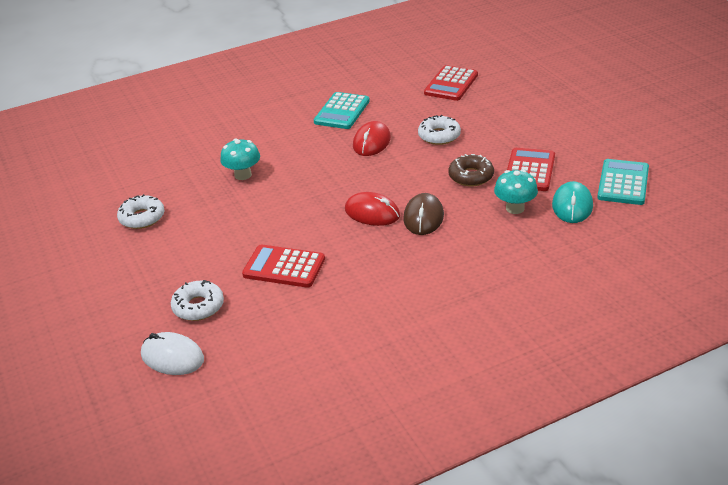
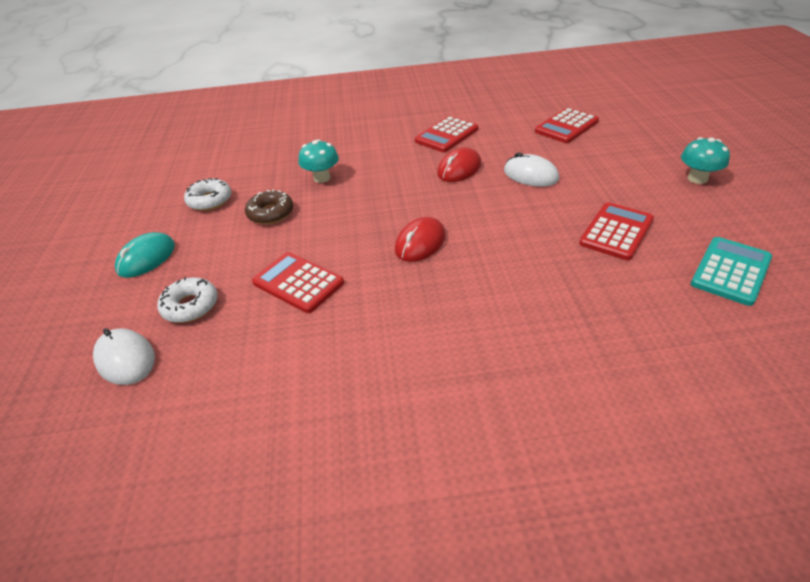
camera: 20 degrees right, 5 degrees up
turquoise calculator [314,92,370,129] -> red calculator [415,116,478,152]
red mouse [345,192,400,226] -> red mouse turned 75 degrees clockwise [395,217,446,262]
brown mouse [403,193,444,235] -> none
white donut [418,115,461,145] -> white mouse [504,153,559,187]
brown donut [449,154,494,186] -> brown donut moved to [245,189,293,224]
turquoise mushroom [494,170,538,214] -> turquoise mushroom moved to [681,137,730,184]
turquoise mouse [552,181,593,223] -> turquoise mouse moved to [115,232,175,278]

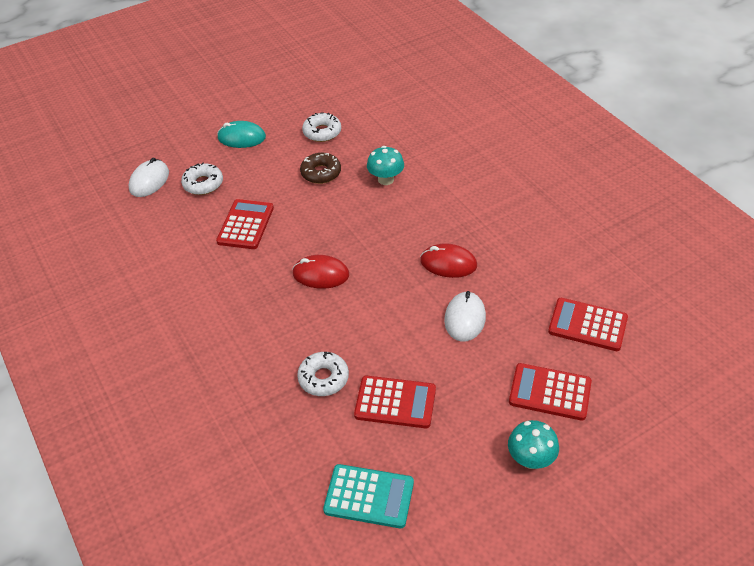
camera: 65 degrees right, 5 degrees up
red calculator [415,116,478,152] -> red calculator moved to [509,363,592,421]
none -> white donut [297,352,349,396]

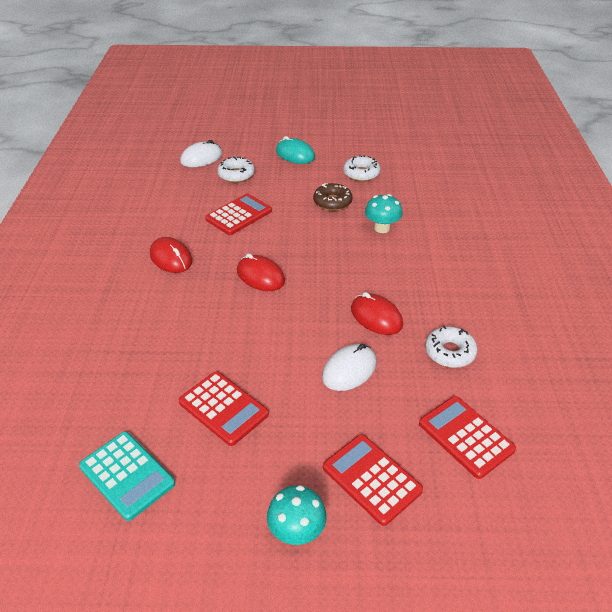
camera: 30 degrees right, 5 degrees down
white donut [297,352,349,396] -> white donut moved to [425,326,478,368]
none -> red mouse [150,237,192,273]

